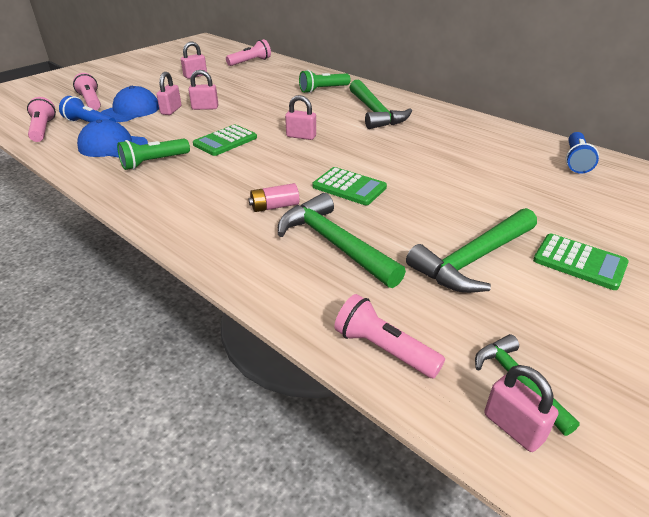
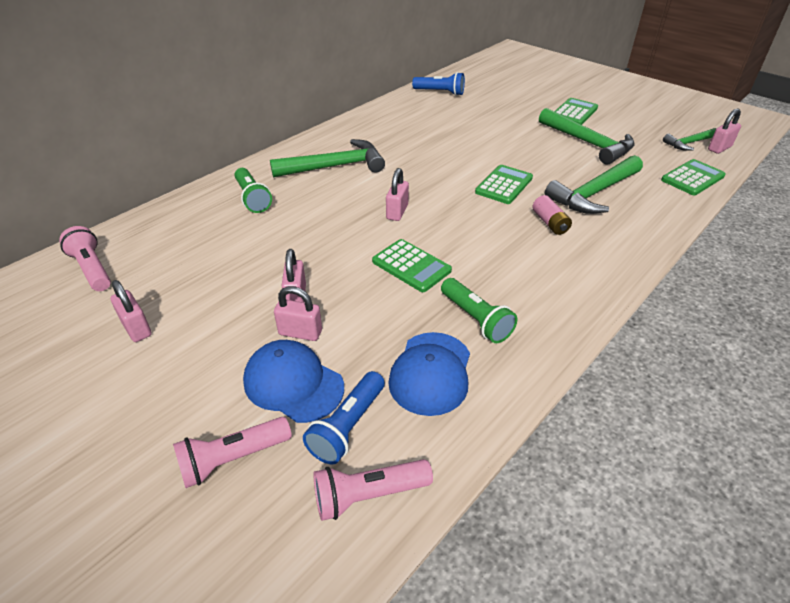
camera: 90 degrees left, 5 degrees up
pink flashlight [334,294,445,378] -> green calculator [661,159,726,195]

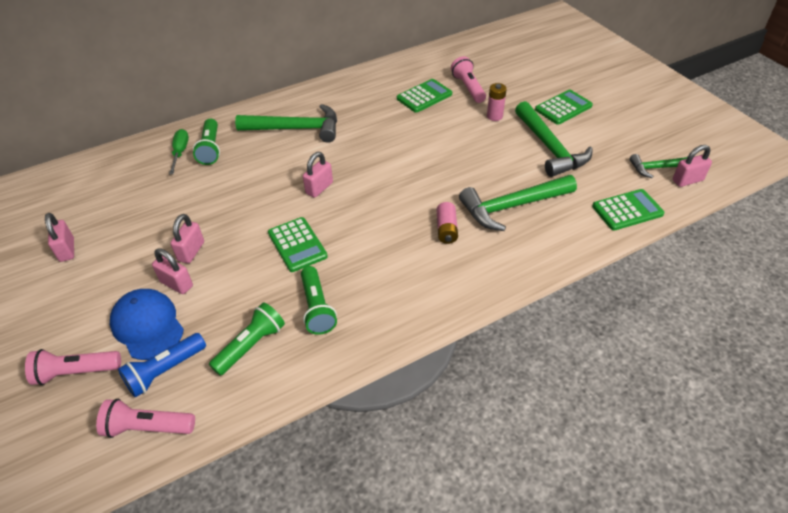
camera: 20 degrees right, 5 degrees up
pink flashlight [59,226,111,291] -> pink flashlight moved to [451,56,486,103]
blue cap [388,332,470,416] -> green flashlight [209,302,285,376]
blue flashlight [412,72,465,96] -> none
green calculator [475,165,533,204] -> green calculator moved to [397,79,452,113]
none -> green screwdriver [169,129,189,174]
none -> pink battery [487,83,507,121]

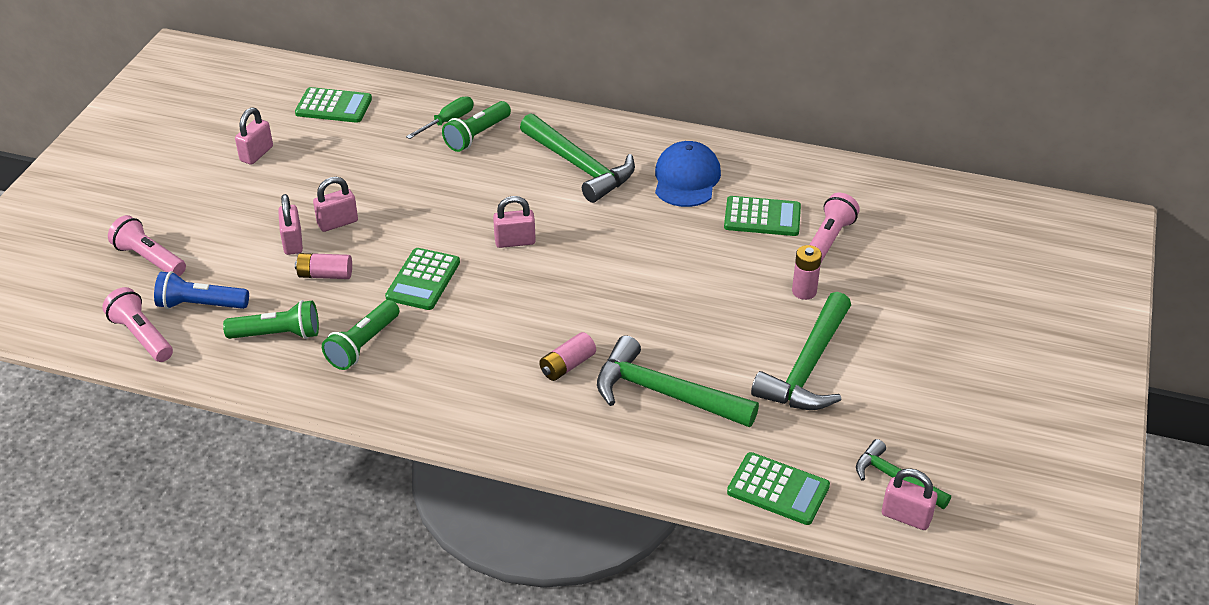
camera: 45 degrees right, 5 degrees down
blue cap [110,289,184,360] -> blue cap moved to [655,141,721,207]
green calculator [535,90,593,125] -> green calculator moved to [295,87,372,123]
none -> pink battery [295,253,352,279]

